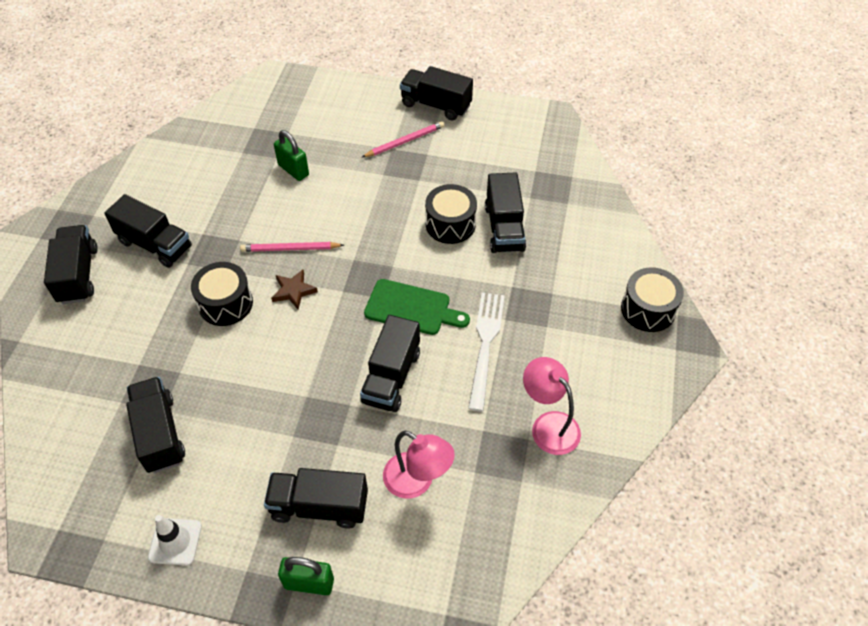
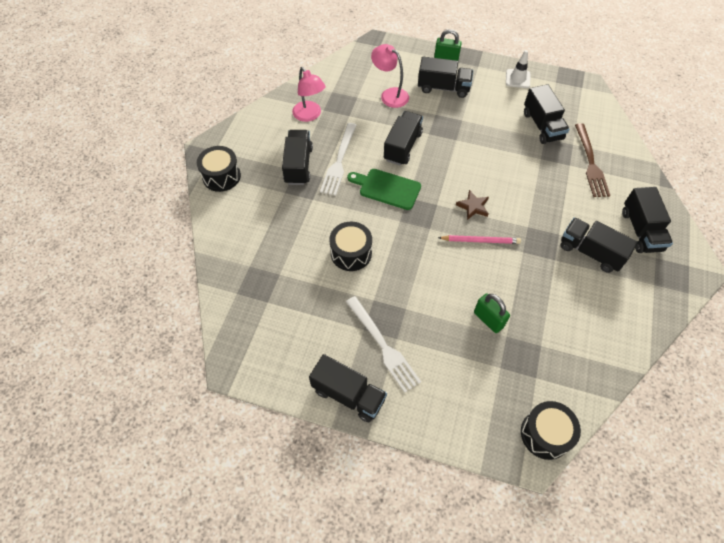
camera: 175 degrees left, 5 degrees up
black drum [191,262,253,326] -> black drum moved to [521,401,581,460]
pink pencil [362,121,445,157] -> white fork [346,296,421,393]
black truck [485,172,526,253] -> black truck moved to [282,130,313,185]
none -> brown fork [575,123,610,197]

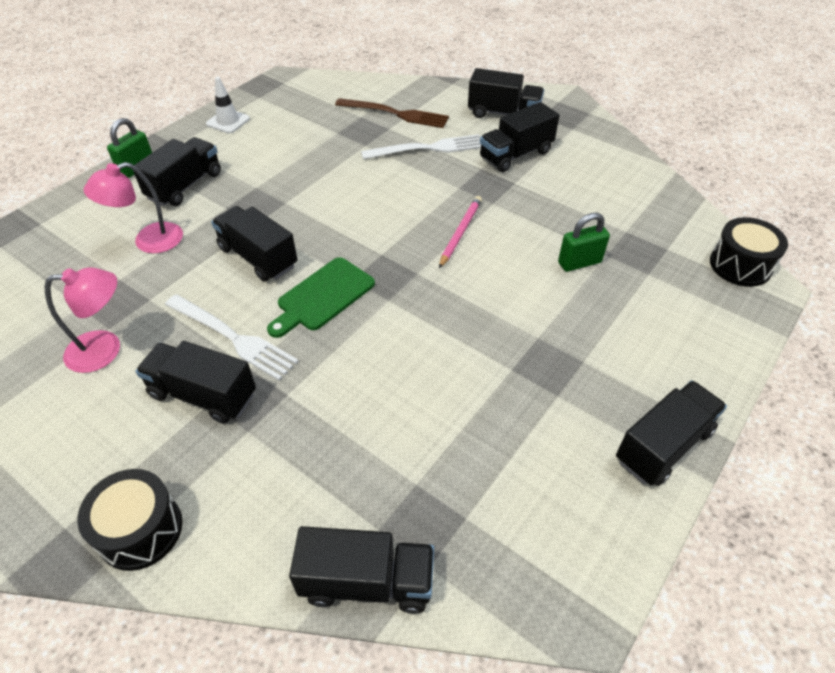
camera: 70 degrees left, 10 degrees down
black drum [329,222,372,271] -> none
white fork [346,296,421,393] -> white fork moved to [361,134,481,160]
brown star [456,190,489,220] -> none
black truck [524,84,570,144] -> black truck moved to [289,526,434,614]

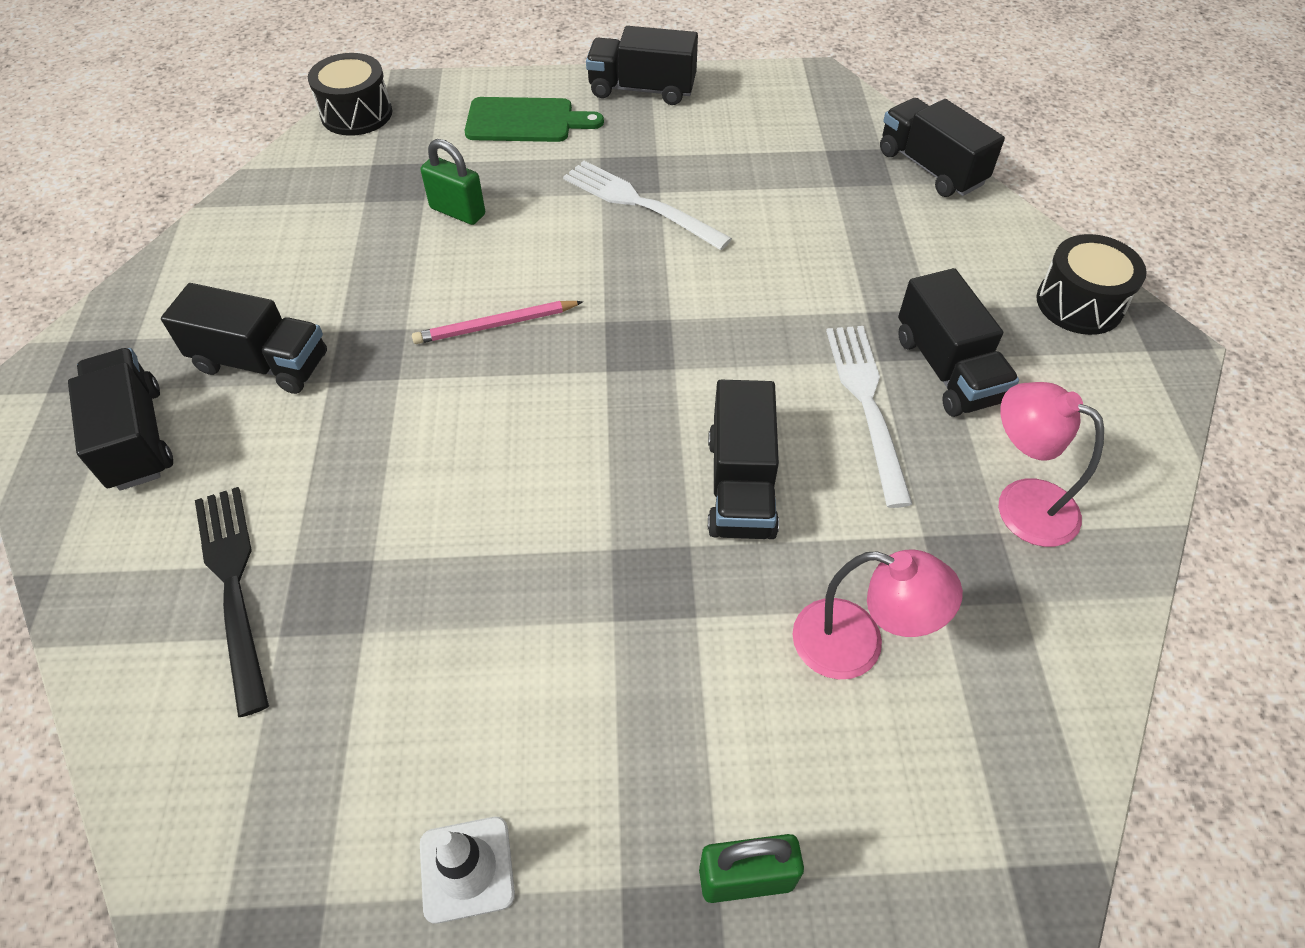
camera: 130 degrees left, 5 degrees up
black truck [133,137,221,206] -> none
green cutting board [267,257,375,338] -> green cutting board moved to [465,97,604,142]
brown fork [335,98,449,128] -> black fork [195,487,269,717]
white fork [361,134,481,160] -> white fork moved to [563,161,732,250]

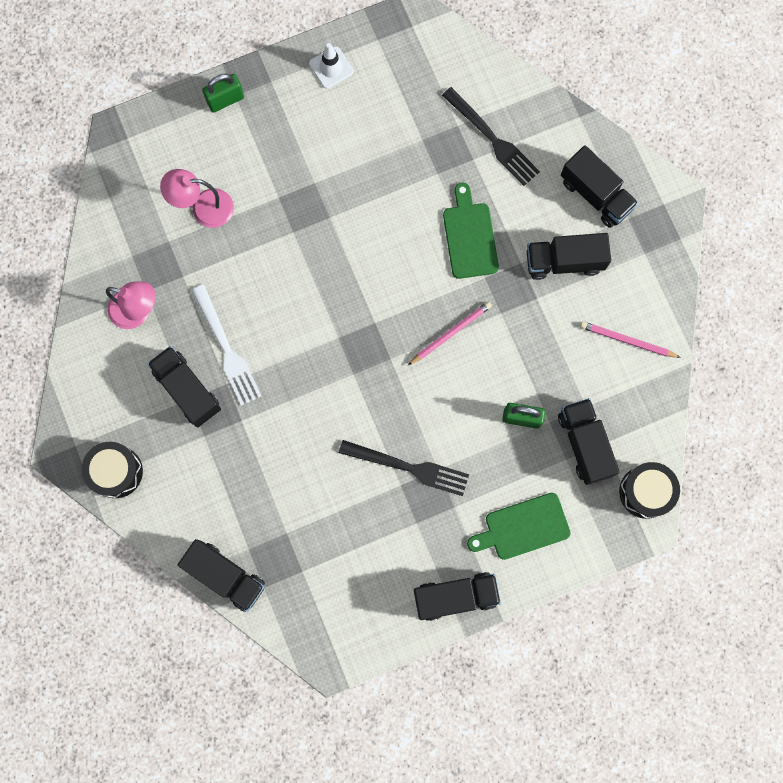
camera: 160 degrees right, 25 degrees up
white fork [563,161,732,250] -> black fork [339,440,469,496]
black truck [708,380,779,539] -> black truck moved to [558,398,620,485]
none -> green cutting board [443,183,499,279]
none -> pink pencil [580,321,681,358]

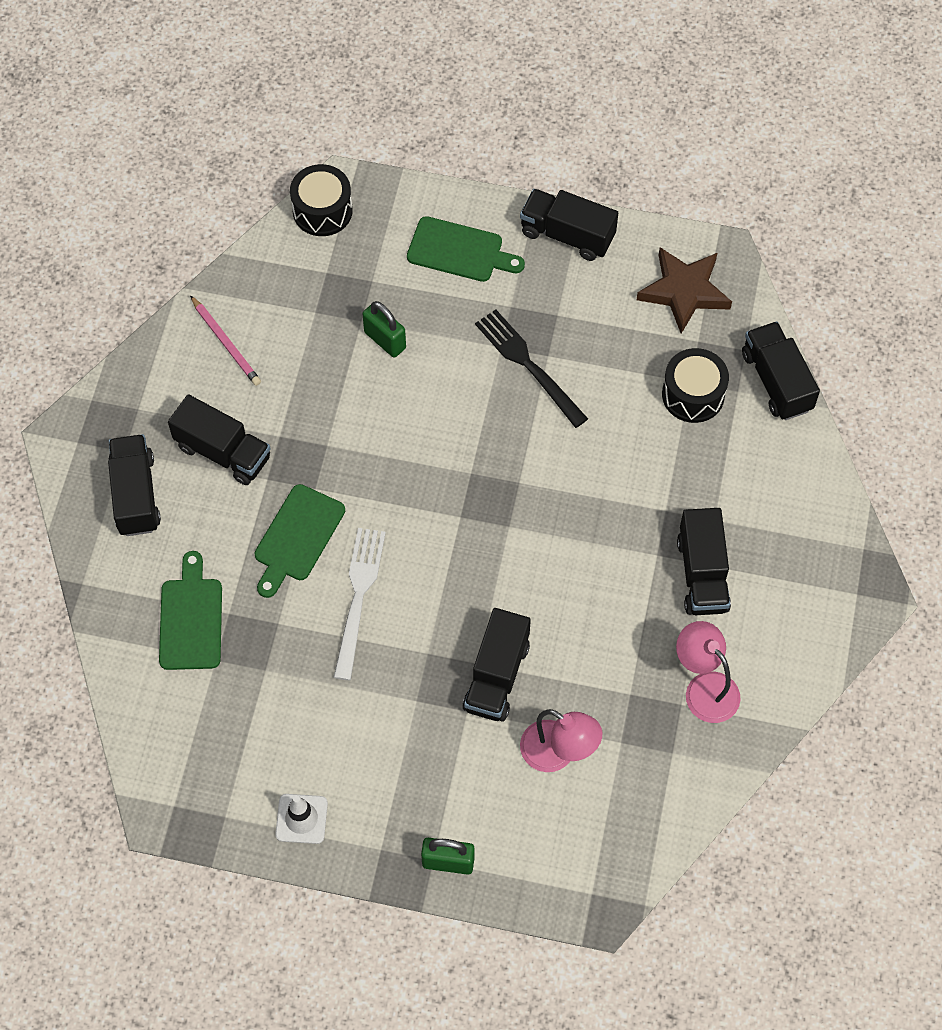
camera: 145 degrees left, 15 degrees down
black drum [82,442,143,498] -> black drum moved to [662,348,729,423]
white fork [192,284,261,406] -> white fork moved to [333,528,386,680]
pink pencil [408,301,492,365] -> none
black fork [442,87,540,186] -> green cutting board [159,551,222,670]
black truck [558,398,620,485] -> black truck moved to [463,608,531,722]
none -> brown star [637,247,732,334]

